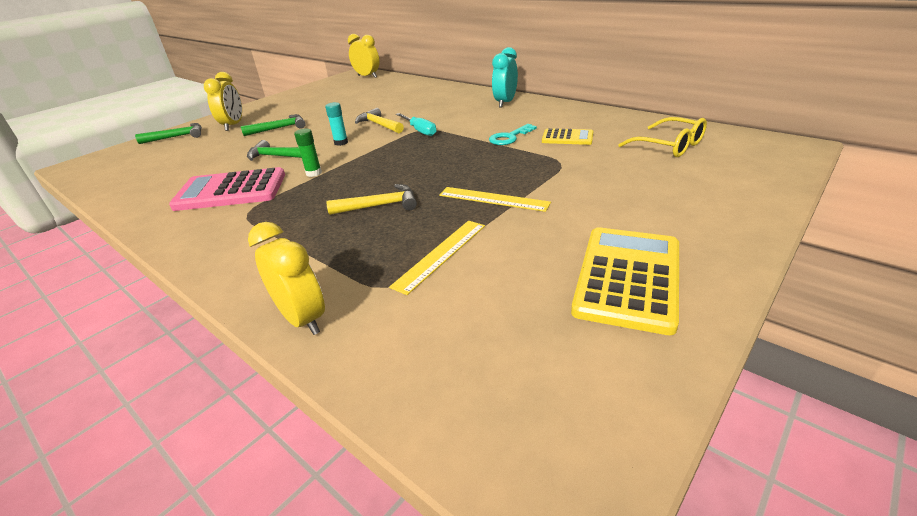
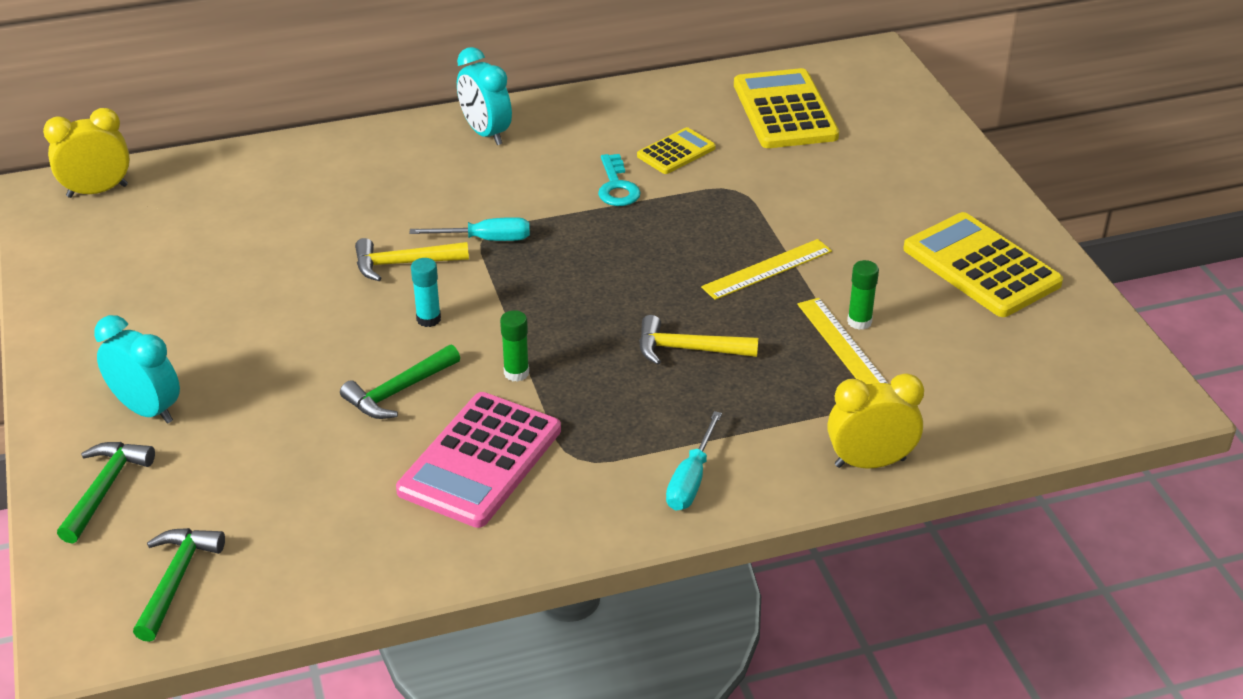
camera: 60 degrees left, 5 degrees up
yellow clock [204,72,242,131] -> turquoise clock [94,315,180,424]
green hammer [241,114,306,136] -> green hammer moved to [133,528,225,642]
yellow hammer [326,184,417,215] -> yellow hammer turned 105 degrees counterclockwise [639,315,759,365]
yellow glasses [618,117,707,157] -> yellow calculator [734,68,839,148]
none -> turquoise screwdriver [666,411,722,511]
none -> green glue stick [847,260,879,330]

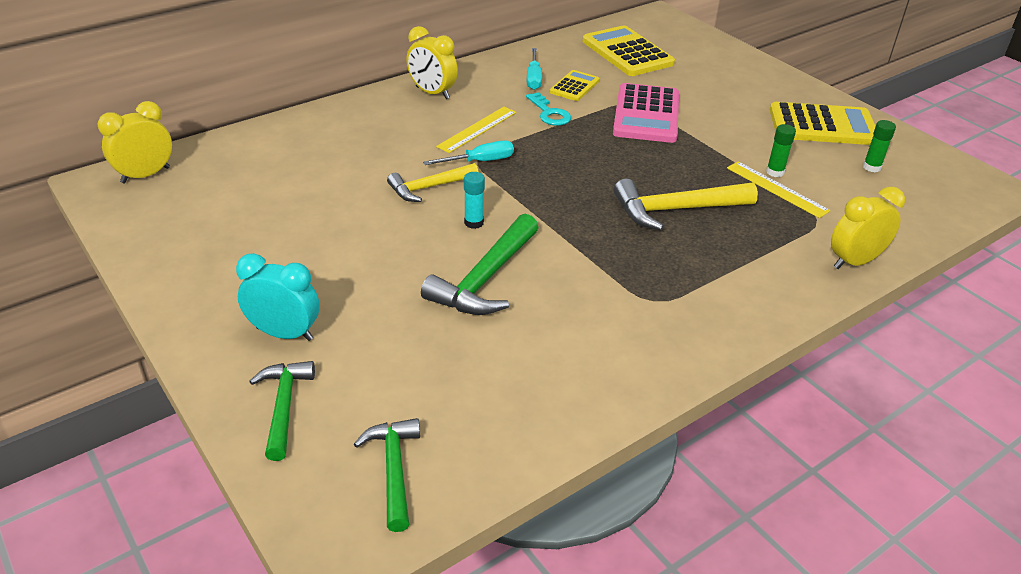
camera: 20 degrees left, 0 degrees up
green hammer [340,344,460,419] -> green hammer [421,214,539,315], size x1.53
pink calculator [396,392,561,528] -> pink calculator moved to [613,83,679,143]
turquoise clock [457,47,512,145] -> yellow clock [406,26,458,99]
green glue stick [500,310,529,382] -> green glue stick moved to [863,120,896,172]
yellow hammer [639,315,759,365] -> yellow hammer [613,179,758,231], size x1.53
turquoise screwdriver [666,411,722,511] -> turquoise screwdriver moved to [527,48,542,90]
yellow ruler [701,239,832,300] -> yellow ruler moved to [436,107,517,153]
yellow calculator [903,212,1063,317] -> yellow calculator turned 150 degrees clockwise [770,102,876,145]

